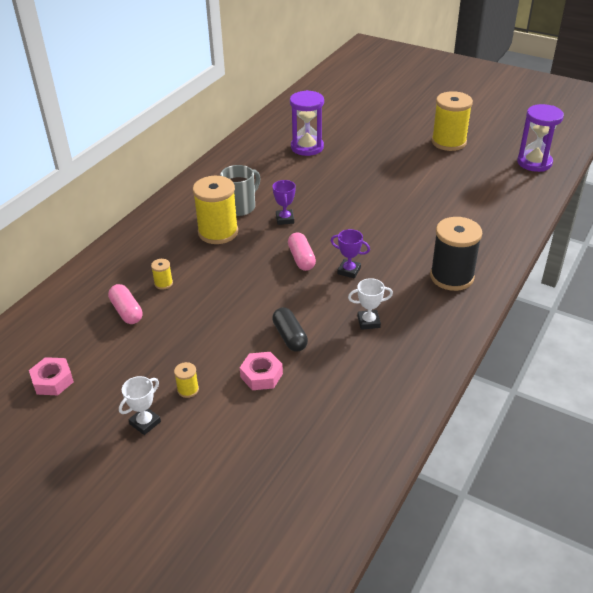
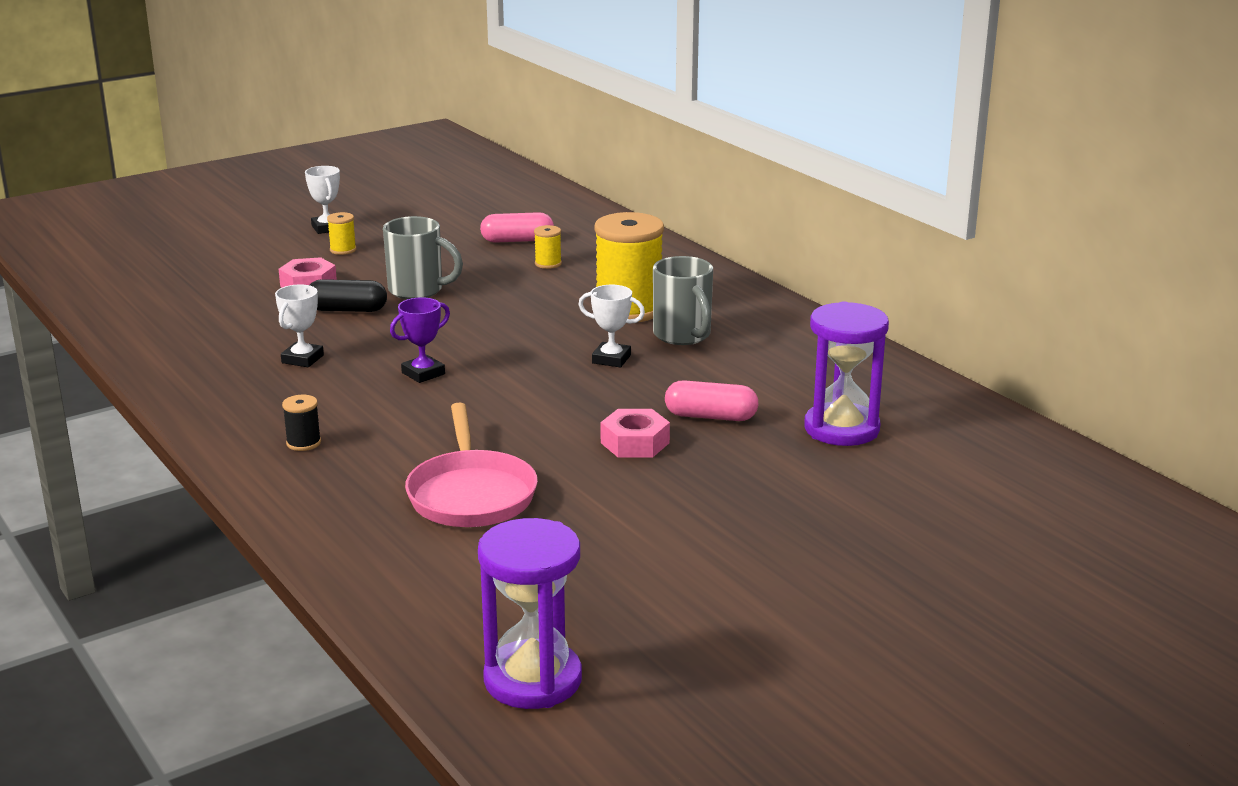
camera: 115 degrees right, 15 degrees down
pink nut [29,357,74,395] -> pink nut moved to [601,409,670,457]
purple trophy [273,180,295,225] -> white trophy [578,285,645,368]
pink capsule [288,233,316,271] -> pink capsule moved to [665,380,758,421]
black spool [430,217,482,291] -> black spool [282,395,321,451], size x0.42
yellow spool [432,91,473,151] -> none
none -> grey mug [383,216,463,299]
none -> pink pan [405,402,538,527]

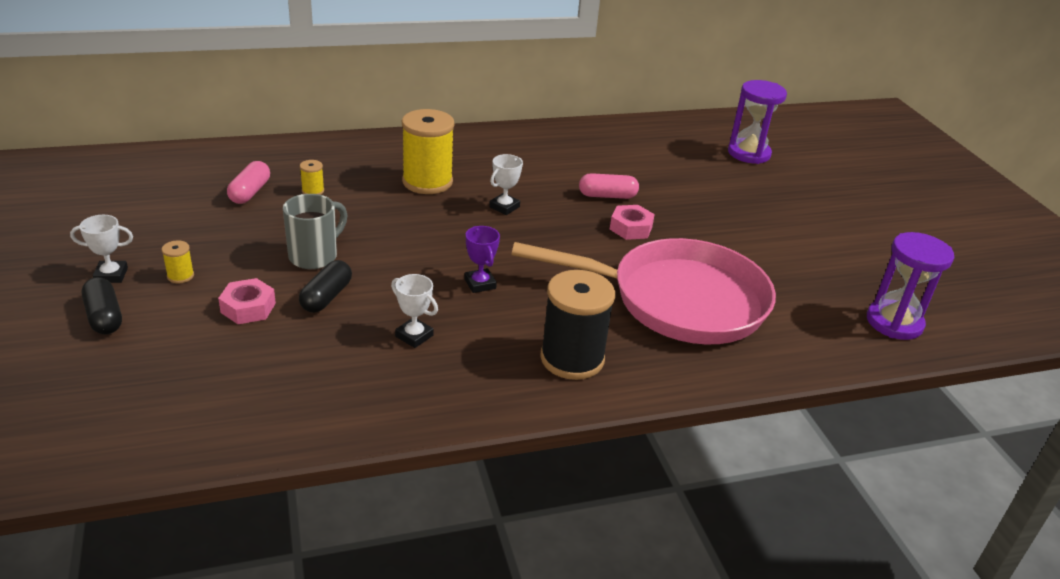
camera: 75 degrees left, 10 degrees up
black spool [282,395,321,451] -> black spool [540,270,615,380], size x2.36
pink pan [405,402,538,527] -> pink pan [511,238,776,344], size x1.75
grey mug [653,256,713,345] -> none
pink capsule [665,380,758,421] -> pink capsule turned 60 degrees clockwise [579,173,639,199]
purple hourglass [804,301,889,446] -> purple hourglass moved to [728,80,787,164]
none -> black capsule [82,277,122,334]

